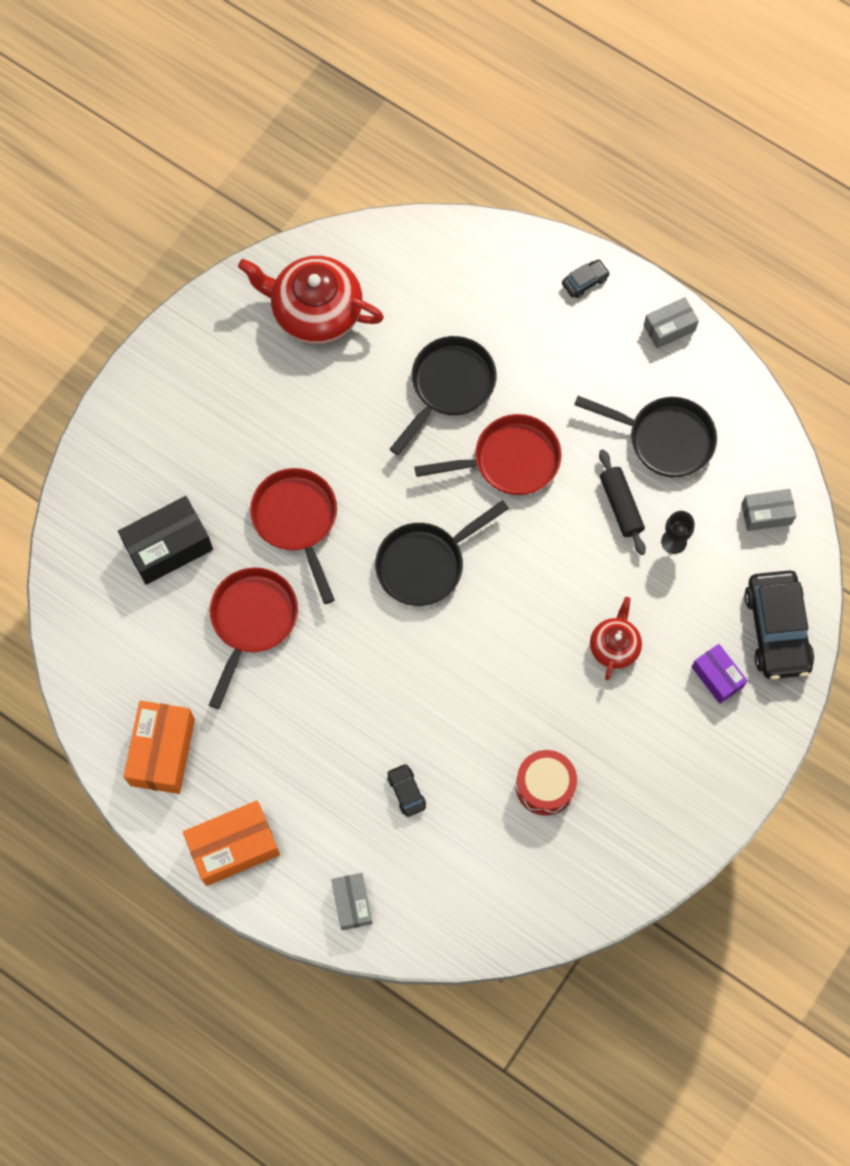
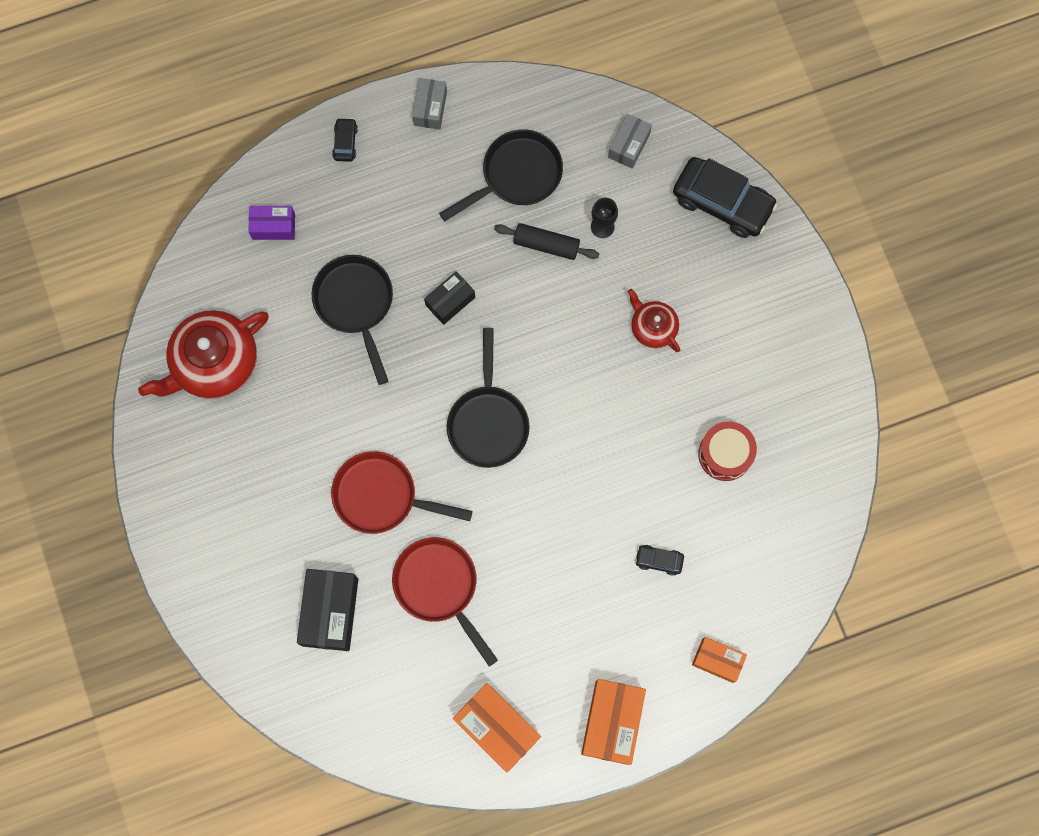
camera: 55 degrees left, 5 degrees up
grey box [331,873,372,930] -> orange box [692,637,747,683]
red pan [415,414,562,495] -> black box [424,271,475,325]
purple box [692,644,748,704] -> purple box moved to [248,206,295,240]

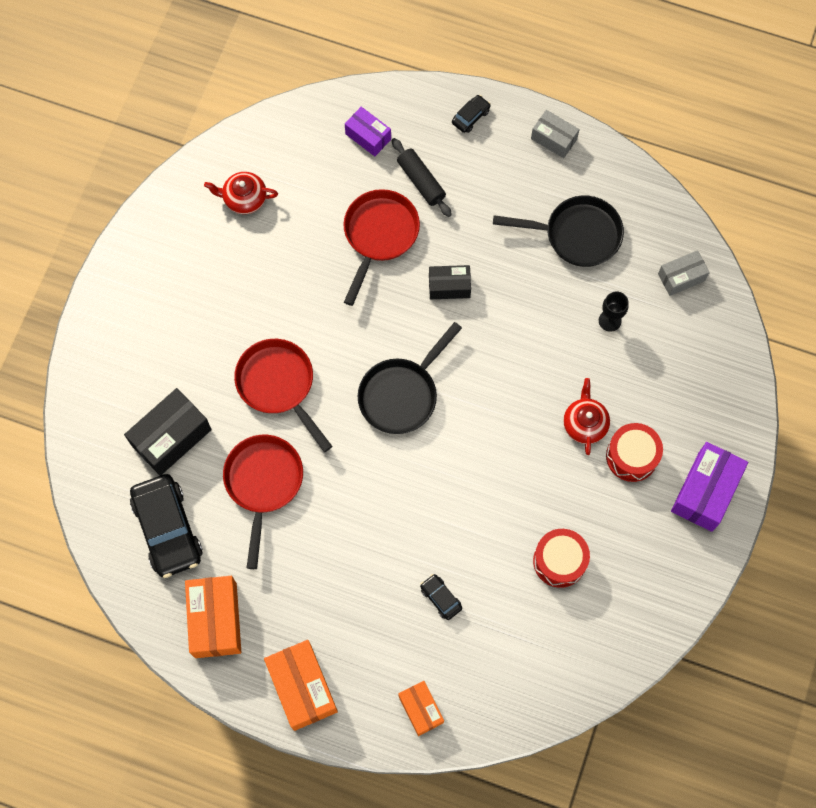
camera: 40 degrees right, 5 degrees down
red teapot [138,310,269,399] -> red teapot [204,172,278,214], size x0.54
black pan [312,255,393,385] -> red pan [343,189,420,306]
grey box [412,78,447,130] -> grey box turned 75 degrees clockwise [531,110,580,158]
black rolling pin [494,223,599,260] -> black rolling pin moved to [392,138,452,217]
orange box [581,679,646,765] -> orange box turned 75 degrees counterclockwise [264,640,338,731]
black car [673,157,778,238] -> black car moved to [130,474,203,578]
none -> red drum [606,423,663,482]
none -> purple box [671,442,748,532]

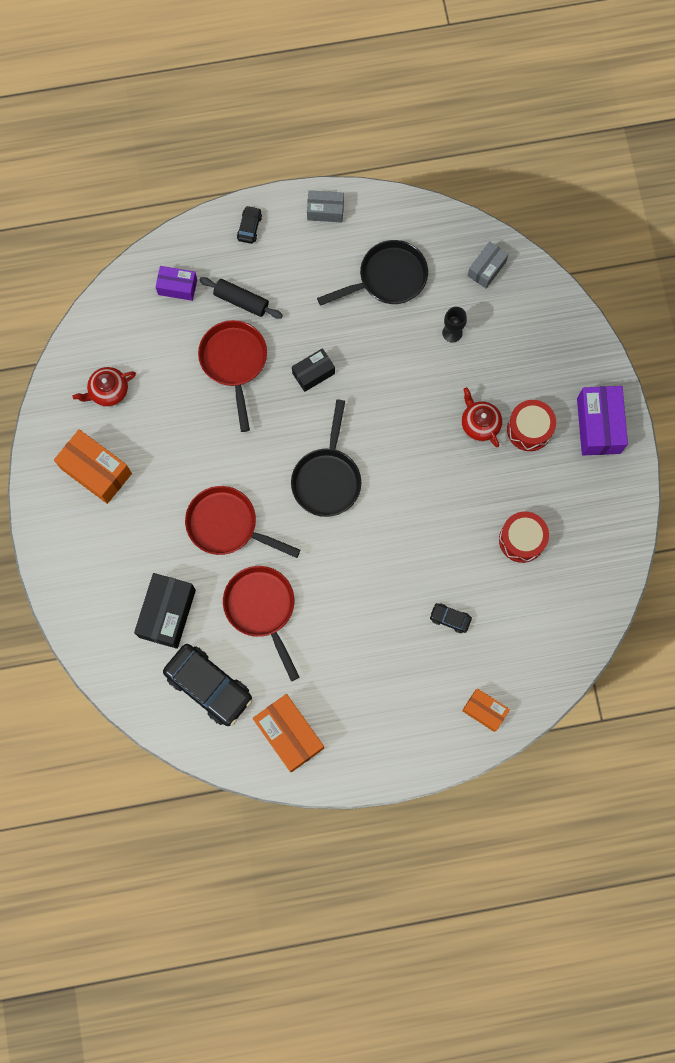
camera: 30 degrees left, 5 degrees up
orange box [264,640,338,731] -> orange box moved to [54,429,132,504]

